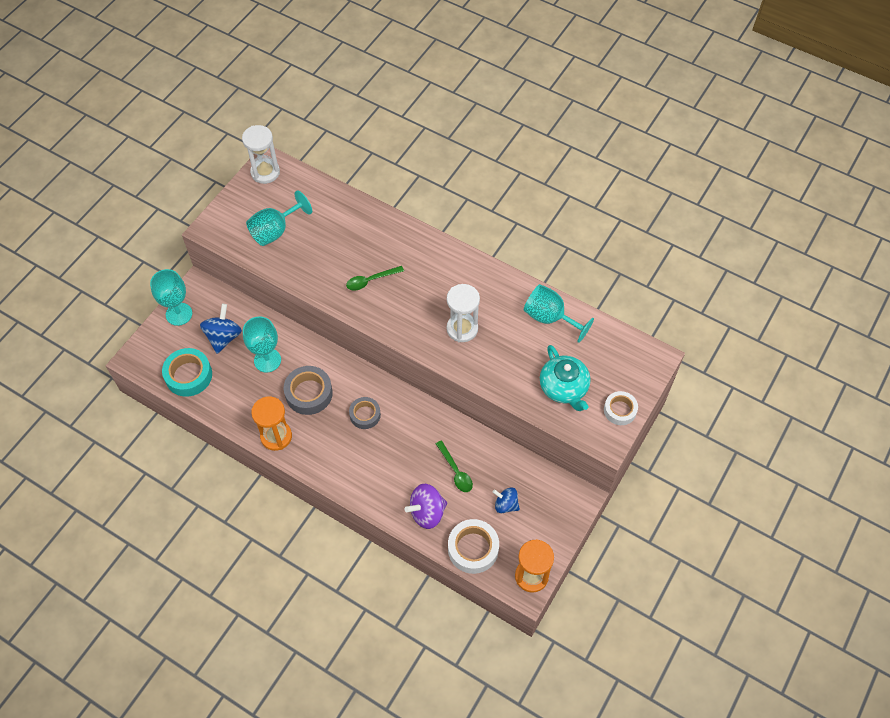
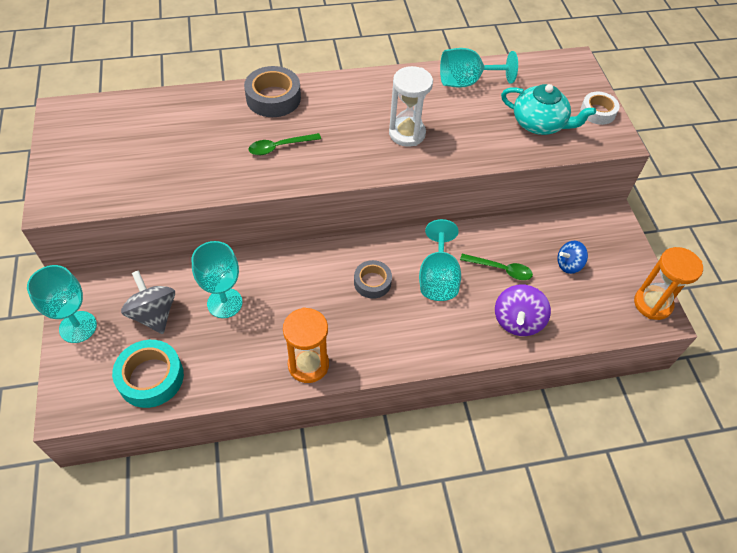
camera: 45 degrees left, 5 degrees down
blue spinning top [200,304,242,354] -> grey spinning top [121,270,175,334]
white hourglass [242,125,280,184] -> none
turquoise goblet [246,191,312,246] -> turquoise goblet moved to [419,219,461,301]
grey tape [284,366,333,415] -> grey tape moved to [244,66,301,117]
green spoon [346,266,404,291] -> green spoon turned 45 degrees clockwise [249,133,321,155]
white tape [448,519,499,574] -> none

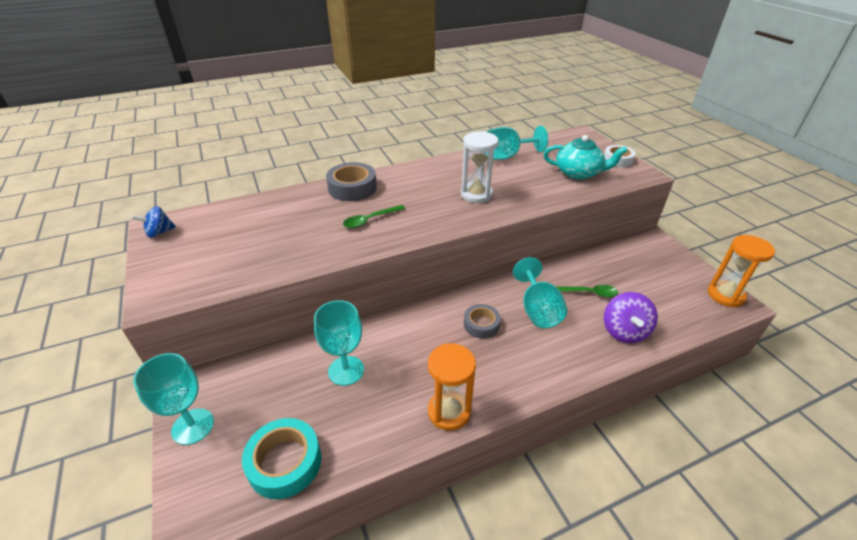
camera: 10 degrees left, 15 degrees down
grey spinning top [121,270,175,334] -> none
blue spinning top [557,241,588,274] -> blue spinning top moved to [131,206,176,238]

